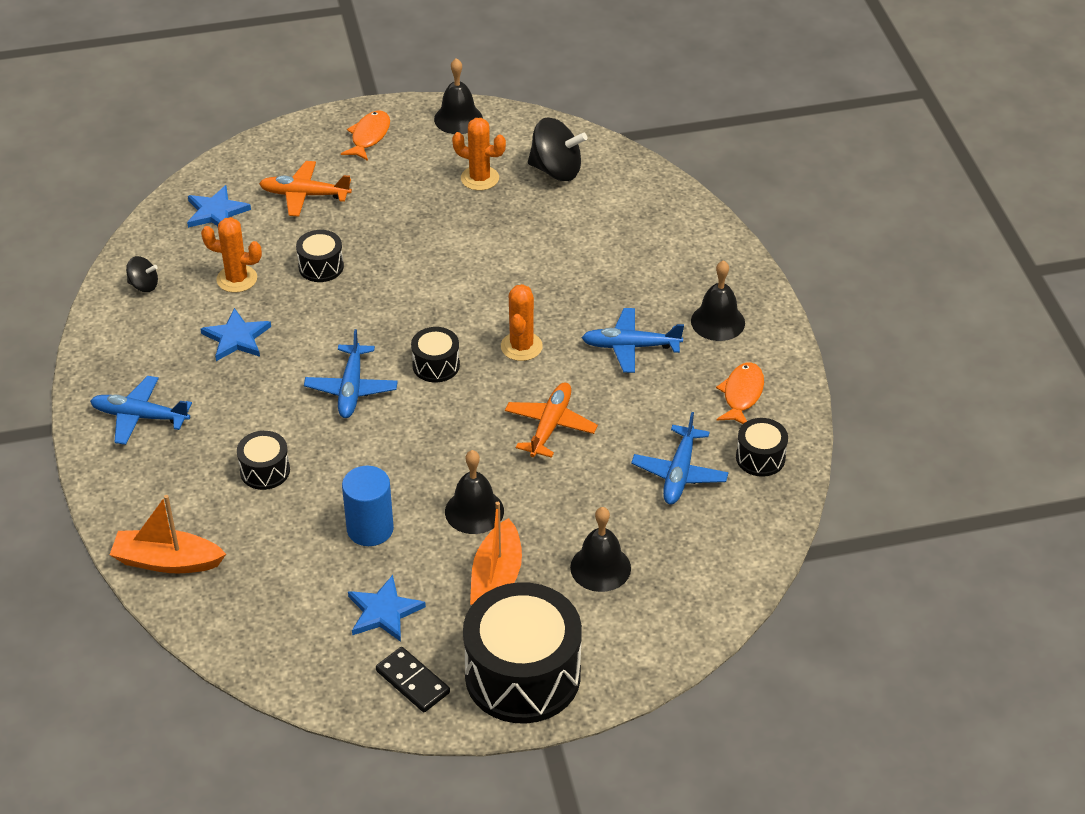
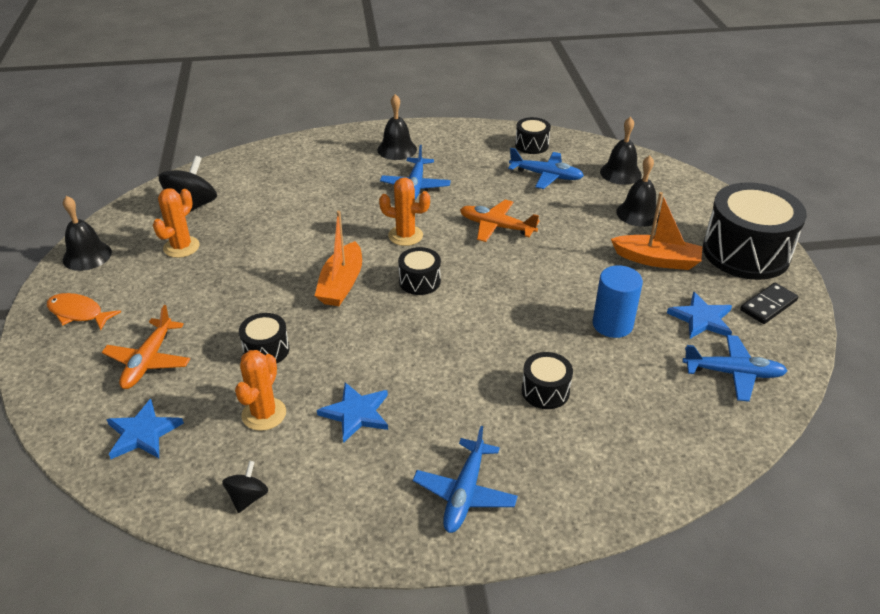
camera: 85 degrees left, 5 degrees down
orange boat [110,495,226,573] -> orange boat moved to [315,211,362,306]
blue plane [304,329,398,418] -> blue plane moved to [682,335,787,402]
black bell [445,450,504,534] -> black bell moved to [600,117,642,185]
orange fish [716,363,764,424] -> none

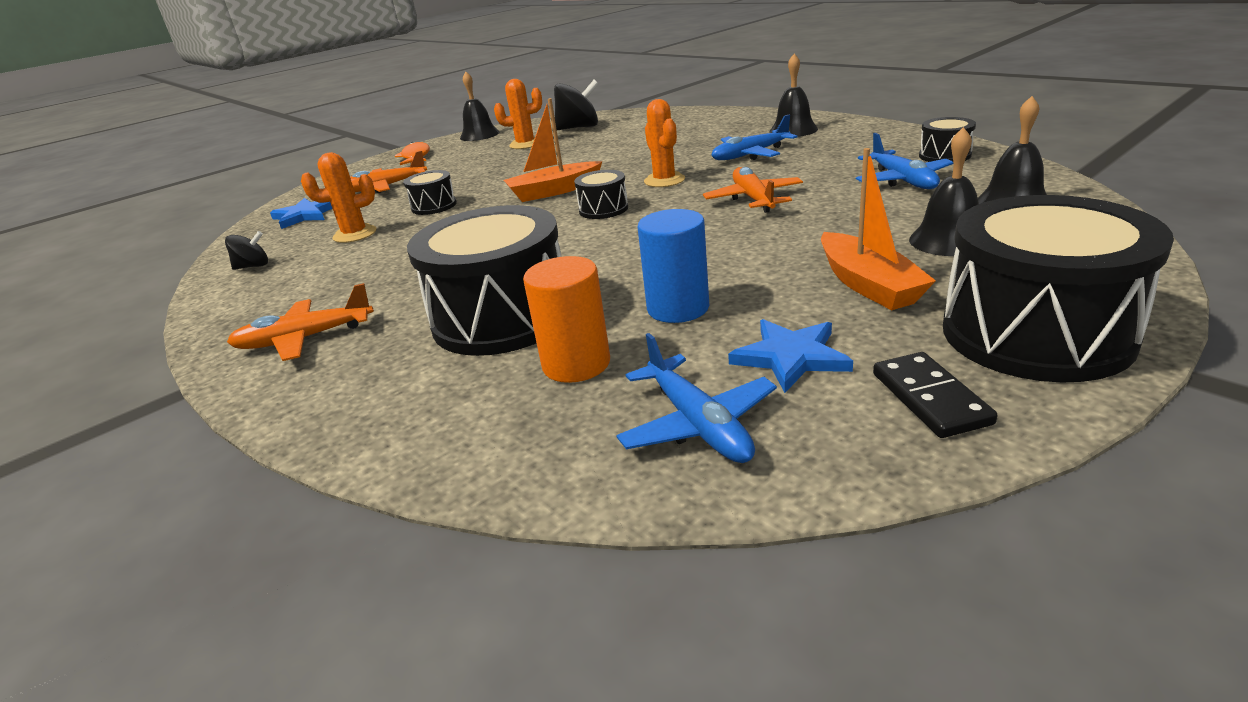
camera: 60 degrees right, 10 degrees down
blue star [317,382,388,443] -> none
blue plane [413,426,518,533] -> orange plane [227,283,374,361]
black drum [522,352,573,409] -> black drum [407,205,562,356], size x2.13
black domino [740,283,798,324] -> black domino turned 60 degrees clockwise [873,352,997,438]
none -> orange cylinder [523,256,610,383]

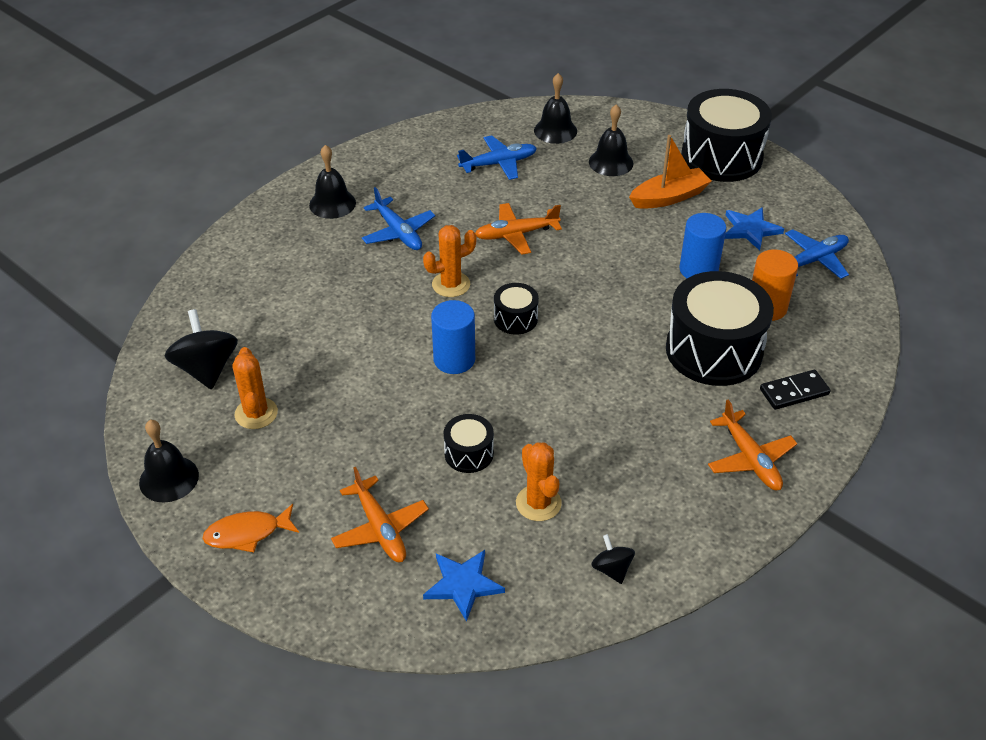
camera: 100 degrees left, 15 degrees up
orange boat [504,98,602,202] -> blue cylinder [431,300,475,374]
black domino [873,352,997,438] -> black domino moved to [760,370,831,410]
black drum [919,117,976,162] -> none

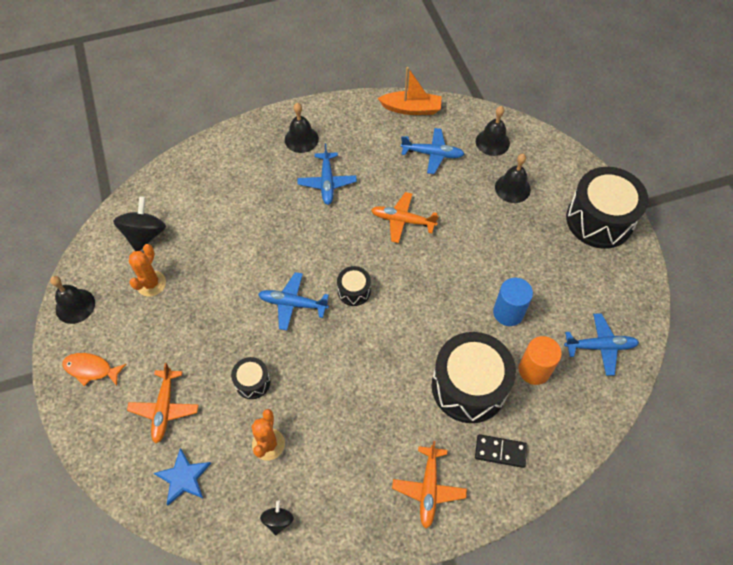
camera: 30 degrees right, 15 degrees up
orange cactus [423,225,477,297] -> none
blue cylinder [431,300,475,374] -> blue plane [258,272,329,330]
orange boat [629,135,711,209] -> orange boat moved to [378,67,442,115]
blue star [725,207,784,250] -> none

